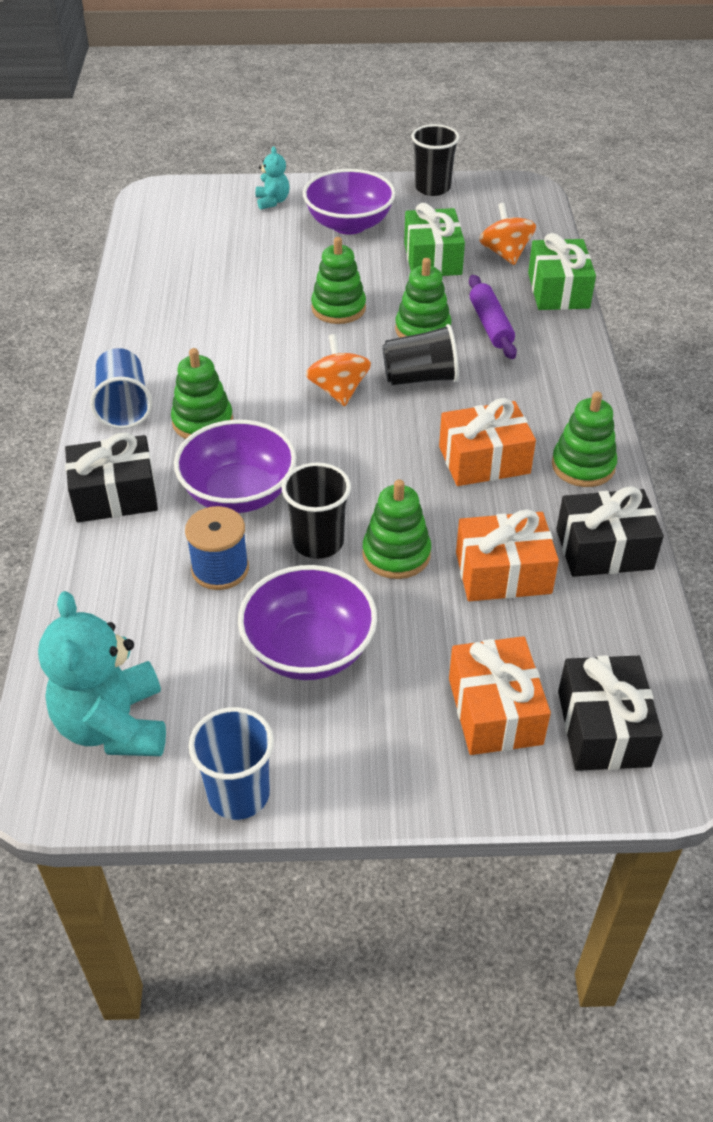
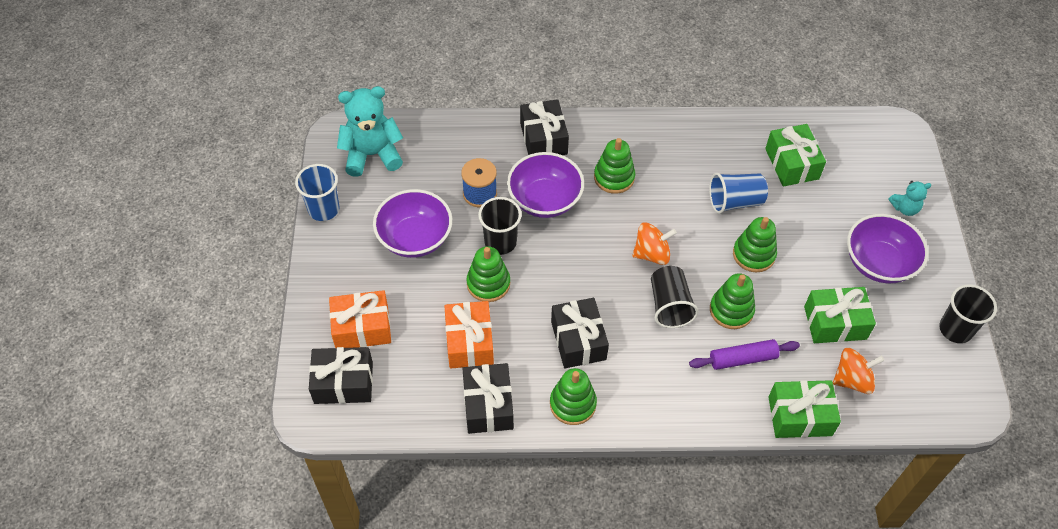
camera: 90 degrees right, 10 degrees up
blue cup [90,348,153,429] -> blue cup moved to [709,173,768,214]
orange gift [439,398,536,486] -> black gift [551,298,609,368]
none -> green gift [765,124,826,186]

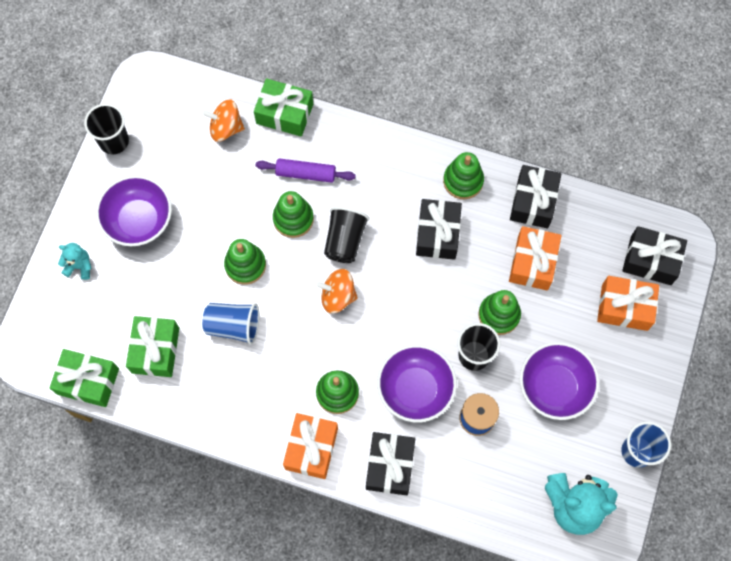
camera: 160 degrees left, 15 degrees up
green gift [804,287,876,343] -> green gift moved to [49,349,119,407]
none -> orange gift [283,413,338,479]

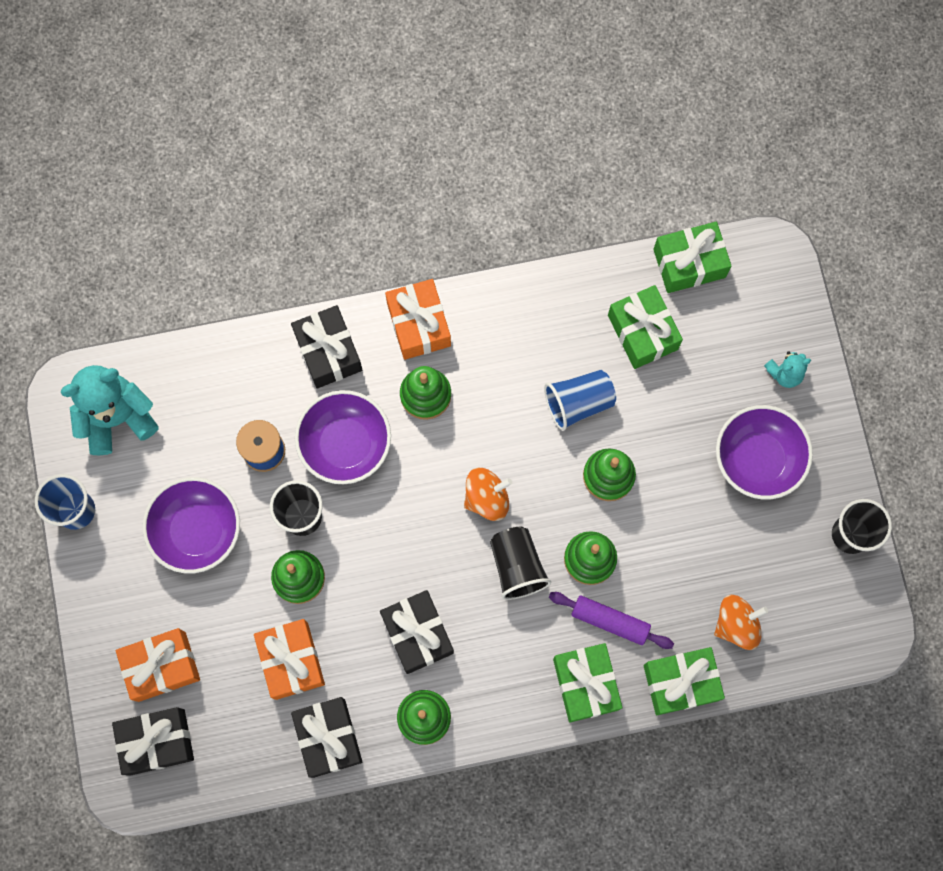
camera: 150 degrees right, 5 degrees up
purple rolling pin [256,158,356,183] -> purple rolling pin turned 45 degrees clockwise [549,592,674,649]
none -> green gift [553,643,622,722]

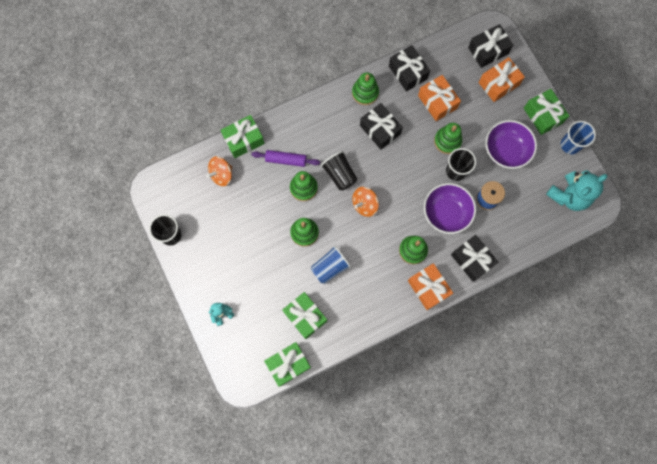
camera: 165 degrees right, 0 degrees up
green gift [553,643,622,722] -> green gift moved to [524,89,569,135]
purple bowl [716,405,813,500] -> none

